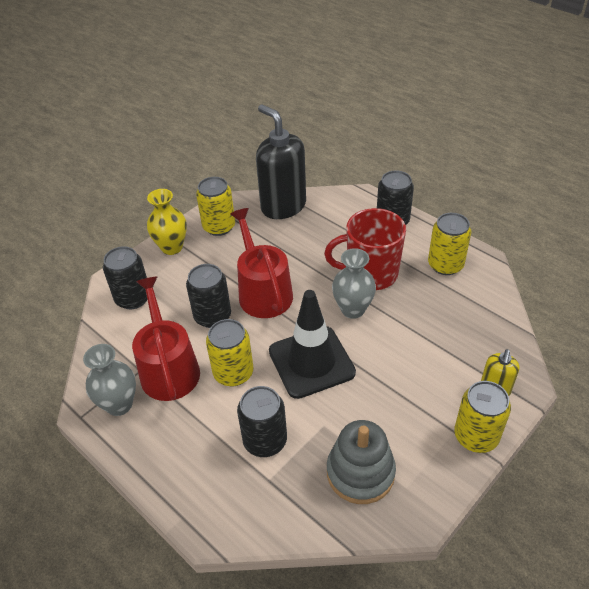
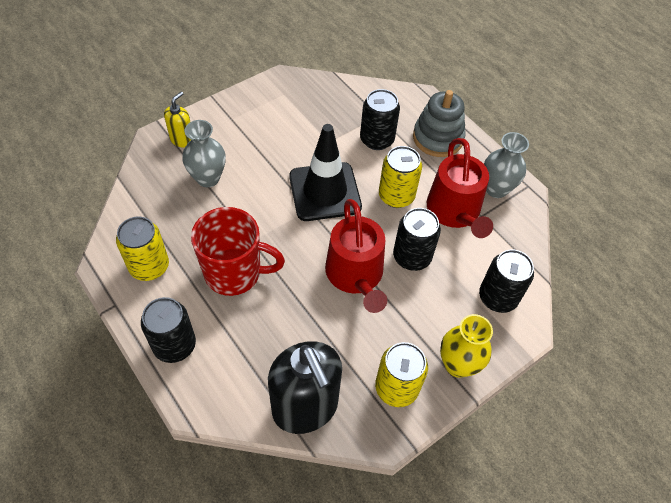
camera: 175 degrees left, 10 degrees up
grey stacking toy [327,420,396,504] -> grey stacking toy moved to [413,90,466,157]
grey vase [332,248,376,319] -> grey vase moved to [182,120,226,187]
yellow can [454,381,511,453] -> none

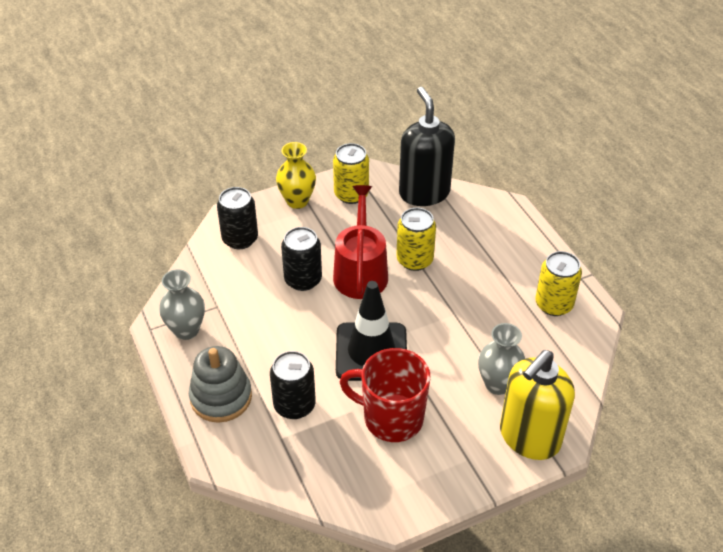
camera: 165 degrees left, 10 degrees down
black can [141,297,196,363] -> none
yellow soap dispenser [164,92,191,148] -> yellow soap dispenser [500,350,575,460], size x2.08
red mug [191,207,285,296] -> red mug moved to [340,348,431,442]
yellow can [379,146,422,208] -> yellow can moved to [396,208,436,271]
red watering can [427,138,493,238] -> none

